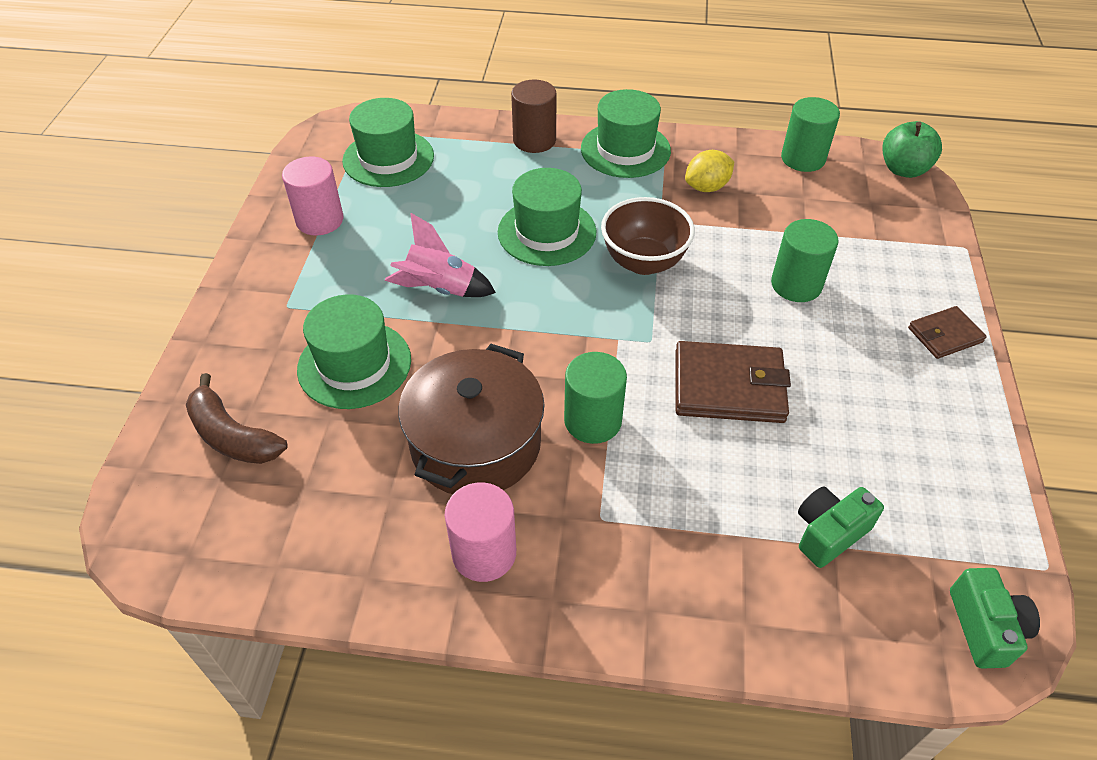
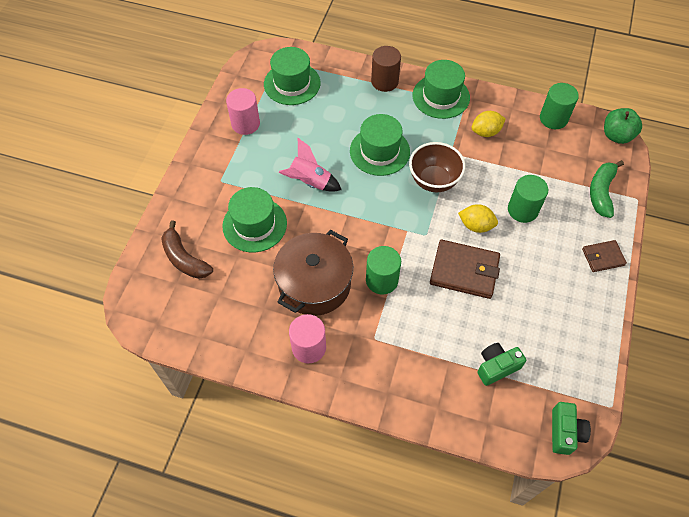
camera: 10 degrees right, 10 degrees up
none -> yellow lemon [458,204,498,233]
none -> green banana [590,160,624,218]

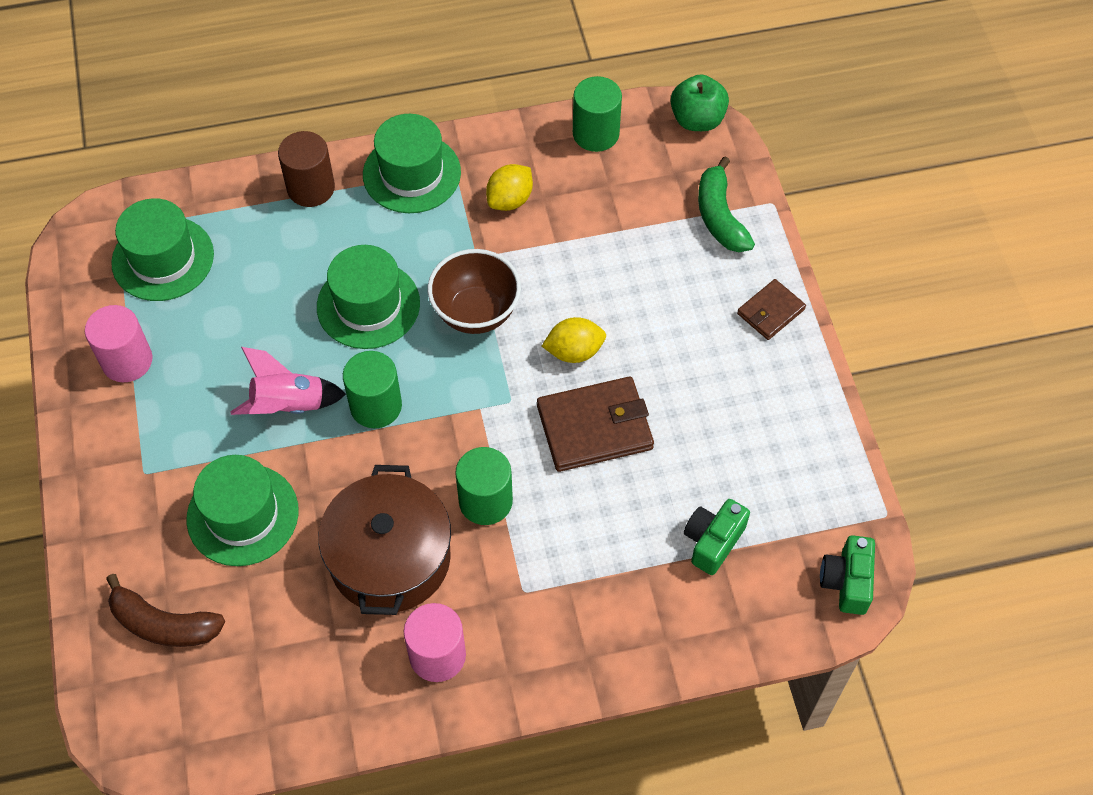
camera: 30 degrees left, 0 degrees up
green cylinder [508,175,548,223] -> green cylinder moved to [343,351,402,428]
green camera [552,402,591,455] -> green camera turned 150 degrees counterclockwise [820,535,875,615]

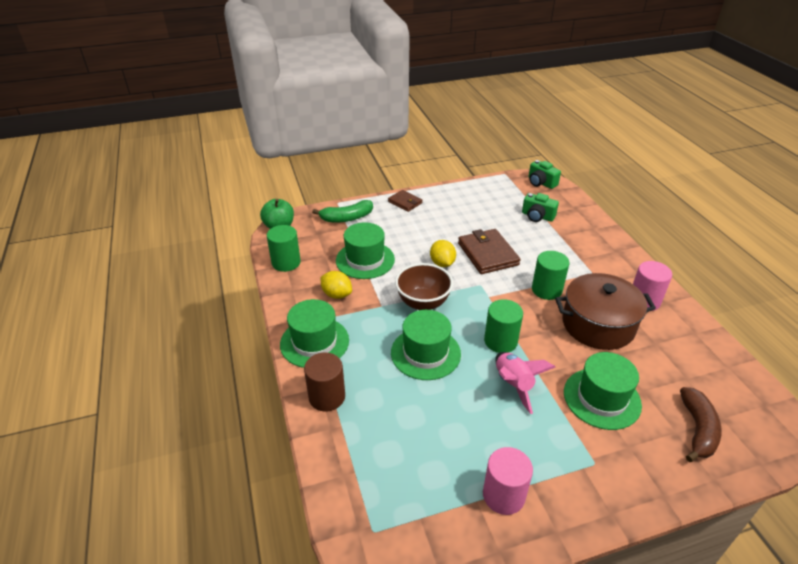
camera: 95 degrees left, 20 degrees down
green hat [111,198,214,301] -> green hat moved to [336,222,395,279]
green camera [820,535,875,615] -> green camera turned 45 degrees clockwise [528,160,561,189]

